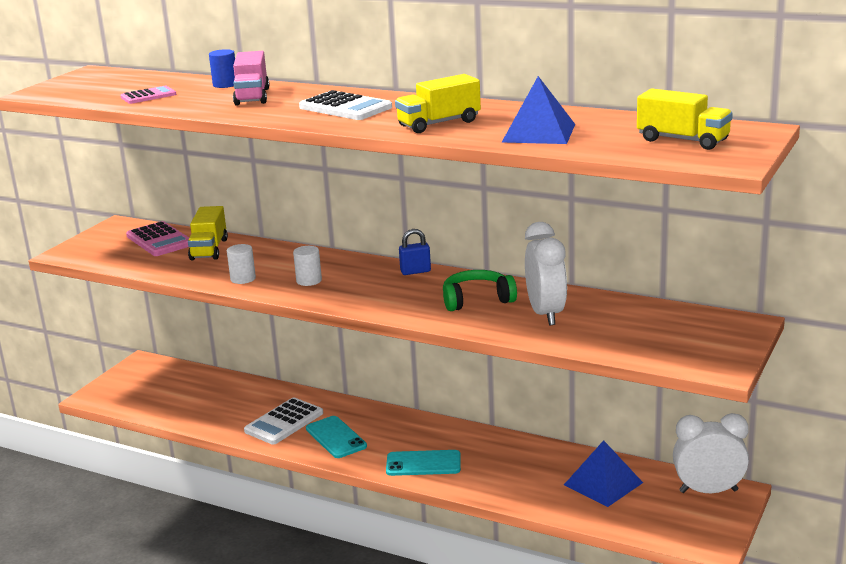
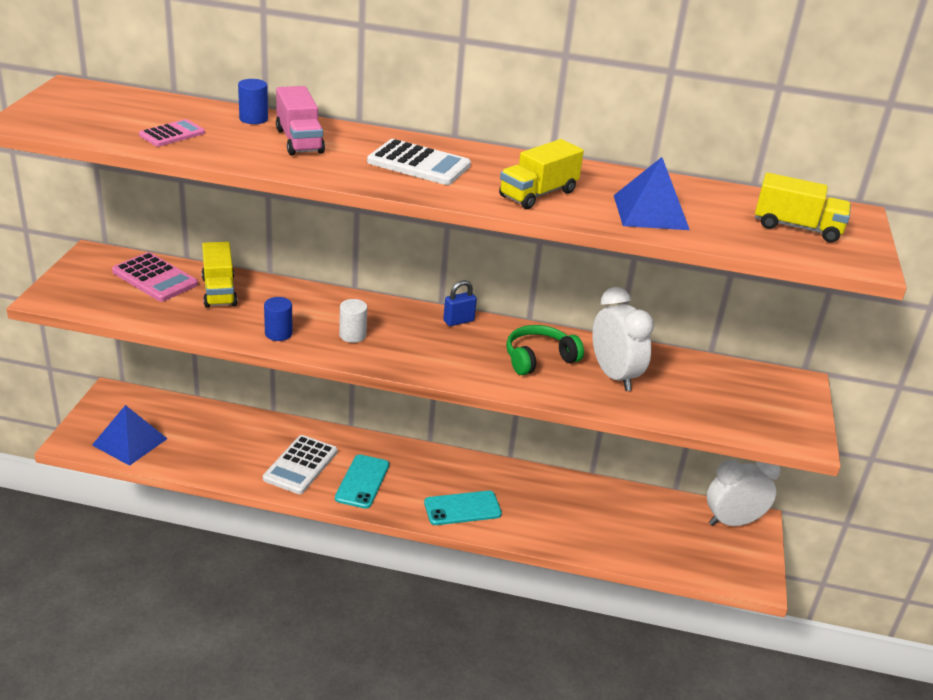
camera: 20 degrees left, 10 degrees up
white cylinder [227,244,256,284] -> blue cylinder [264,297,293,341]
turquoise phone [306,416,367,458] -> turquoise phone turned 60 degrees clockwise [335,454,389,509]
blue pyramid [564,440,643,507] -> blue pyramid moved to [92,405,168,466]

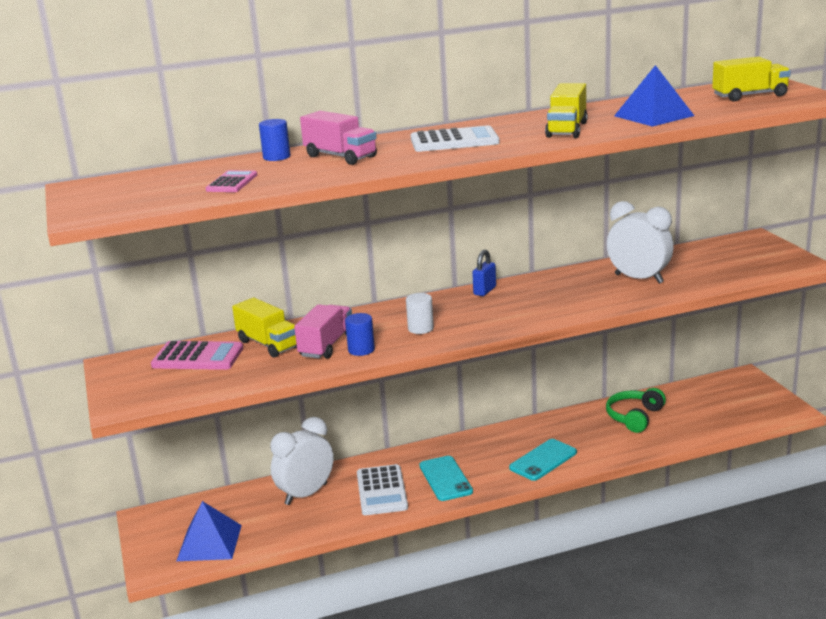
camera: 25 degrees left, 10 degrees down
green headphones [506,325,584,375] -> green headphones moved to [606,388,666,433]
white clock [707,460,780,526] -> white clock moved to [270,417,334,505]
none -> pink truck [294,304,352,358]

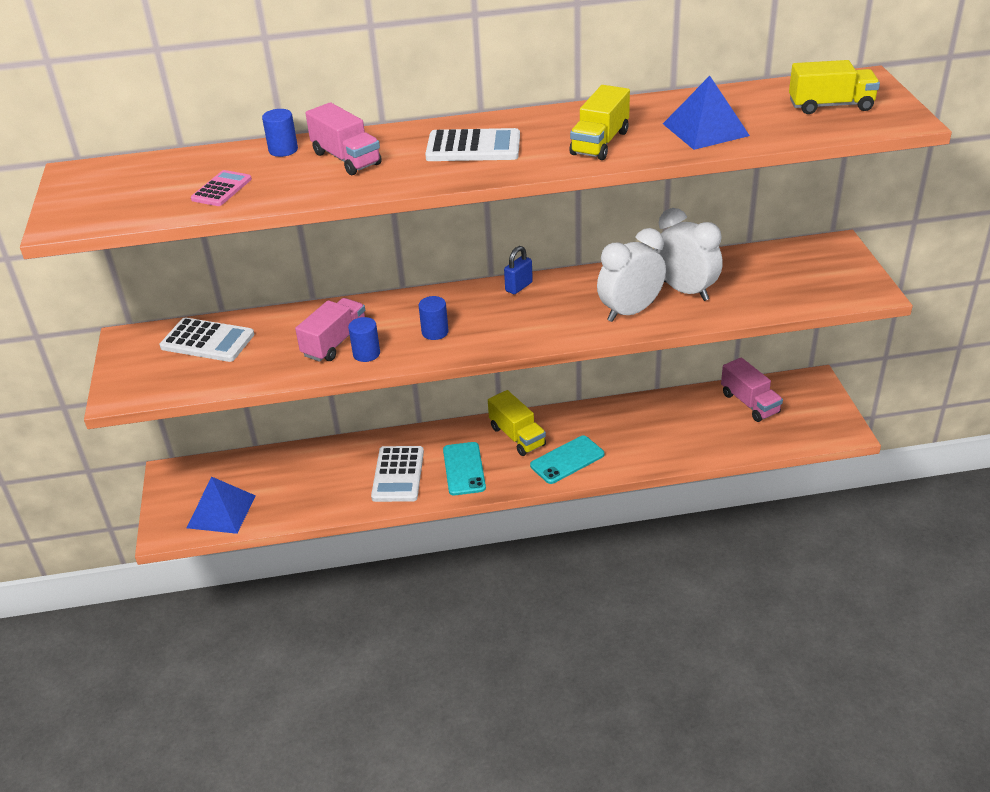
camera: 10 degrees right, 15 degrees up
pink calculator [151,341,243,370] -> white calculator [160,318,254,362]
yellow truck [232,298,297,358] -> yellow truck moved to [488,390,546,456]
white clock [270,417,334,505] -> white clock moved to [597,228,666,322]
white cylinder [406,293,434,334] -> blue cylinder [419,296,449,340]
green headphones [606,388,666,433] -> none
none -> pink truck [721,357,783,422]

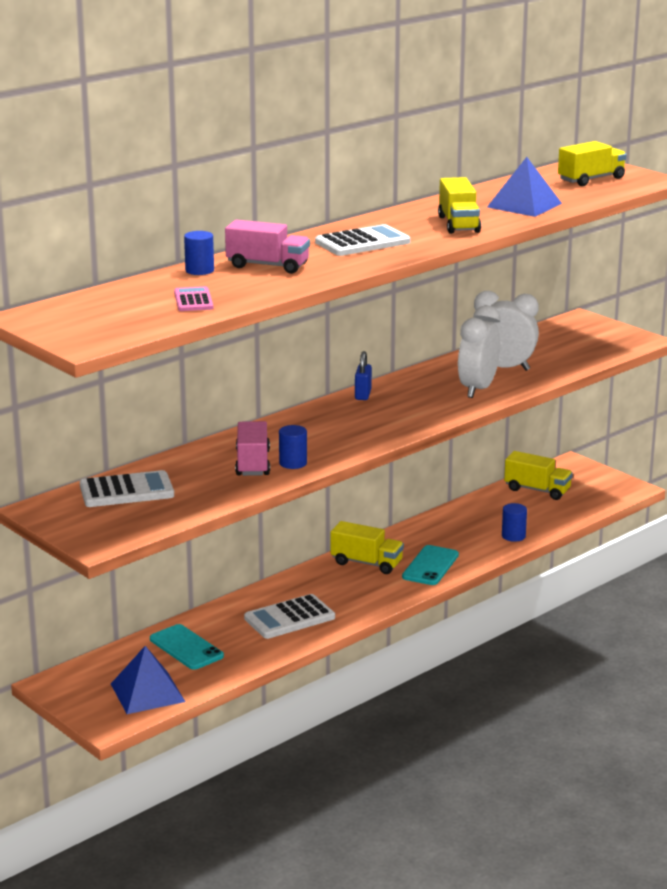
camera: 35 degrees left, 15 degrees down
white calculator [371,446,424,502] -> white calculator turned 90 degrees clockwise [244,594,335,639]
blue cylinder [419,296,449,340] -> blue cylinder moved to [502,503,527,542]
turquoise phone [443,442,486,495] -> turquoise phone moved to [150,624,224,670]
pink truck [721,357,783,422] -> yellow truck [504,451,573,500]

